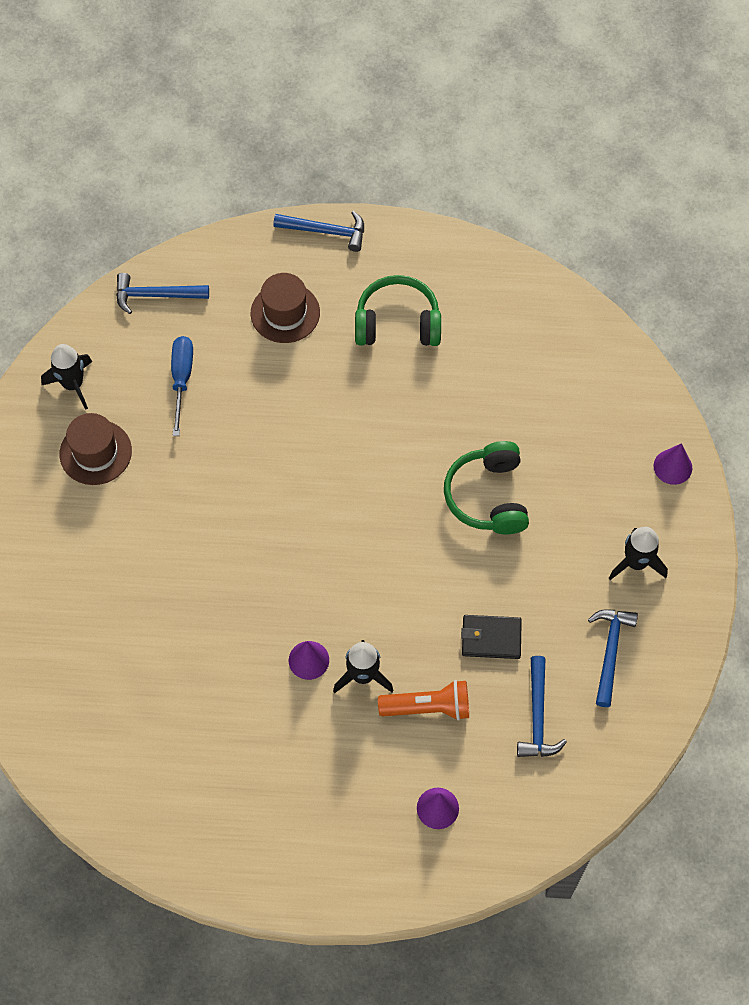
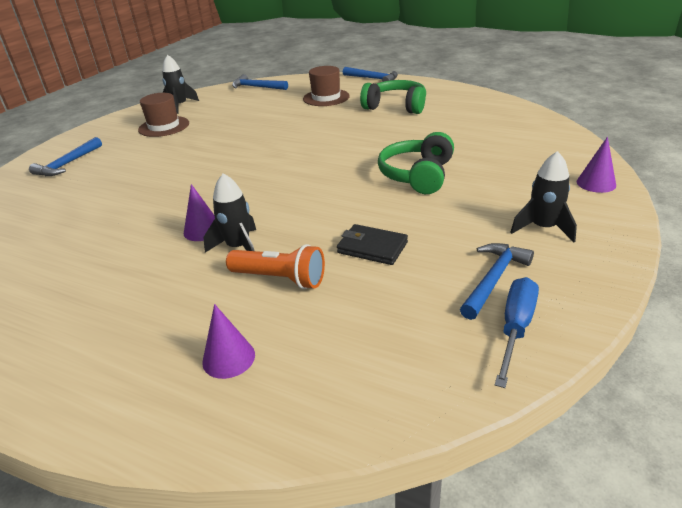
camera: 25 degrees right, 30 degrees down
blue screwdriver [171,336,193,436] -> blue screwdriver moved to [495,277,539,388]
blue hammer [517,656,567,757] -> blue hammer moved to [29,137,102,176]

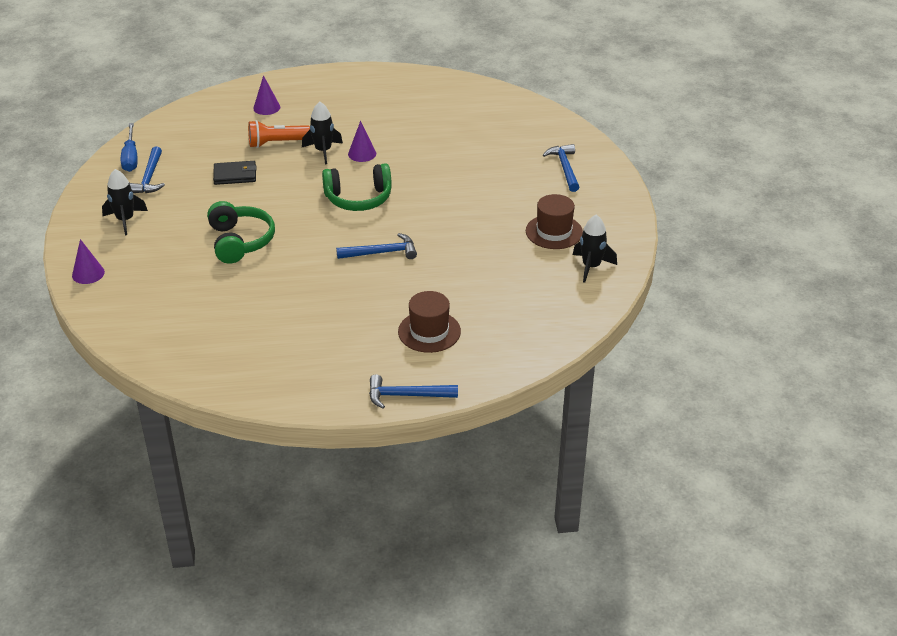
camera: 145 degrees right, 5 degrees up
blue hammer [232,74,288,90] -> blue hammer moved to [336,233,417,259]
green headphones [360,80,426,114] -> green headphones moved to [322,163,392,211]

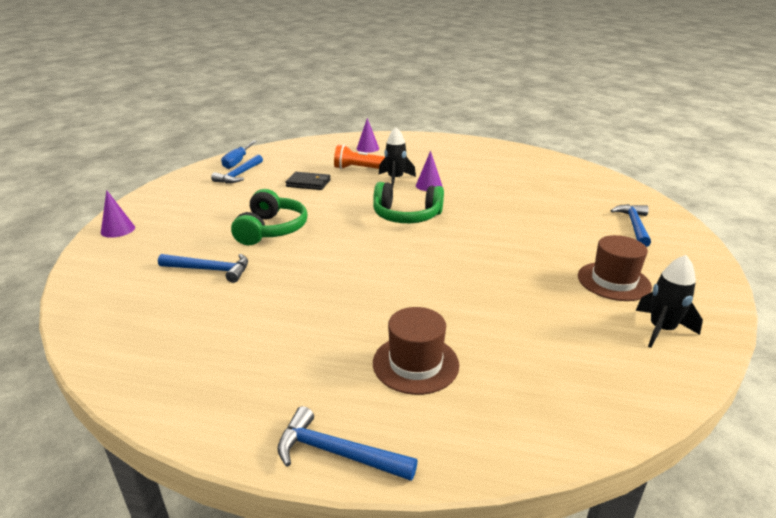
camera: 20 degrees right, 10 degrees down
black rocket [102,169,148,235] -> none
blue hammer [336,233,417,259] -> blue hammer moved to [158,254,248,283]

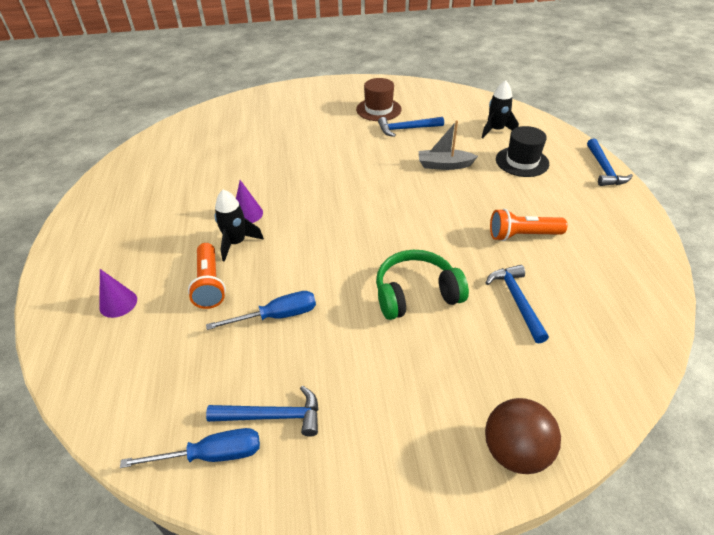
camera: 110 degrees left, 15 degrees up
purple cone [101,190,135,238] -> brown ball [485,398,561,474]
black wallet [285,172,331,190] -> blue screwdriver [206,291,316,330]
green headphones [373,182,444,223] -> none
brown hat [373,307,459,395] -> black hat [496,126,549,177]
blue hammer [611,204,651,247] -> blue hammer moved to [378,117,444,137]
black rocket [636,255,703,348] -> black rocket moved to [481,80,519,139]
none -> grey boat [419,120,478,170]
none -> orange flashlight [490,209,567,241]

